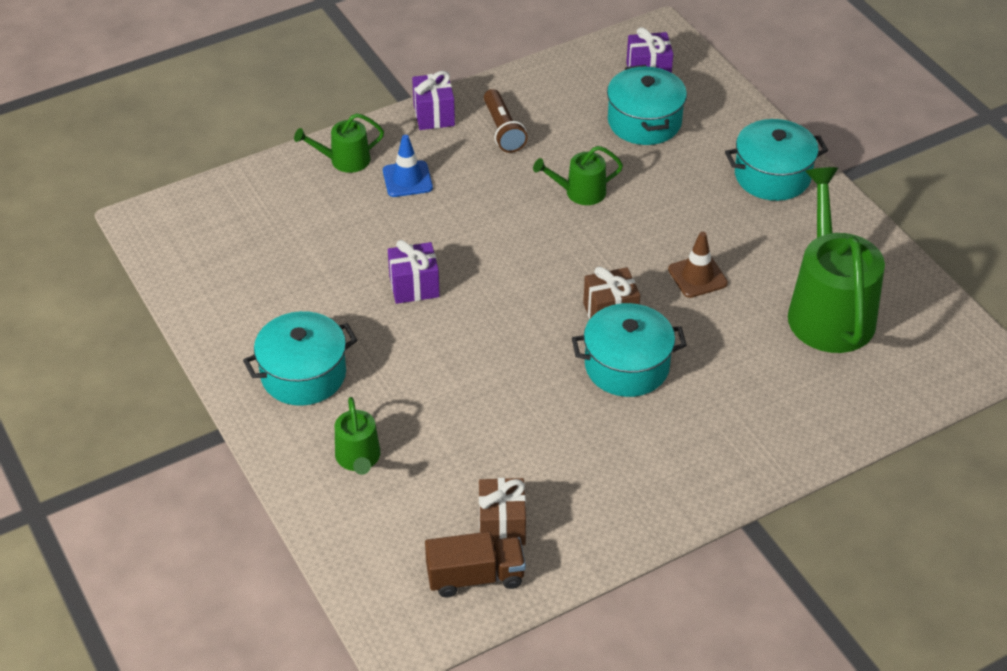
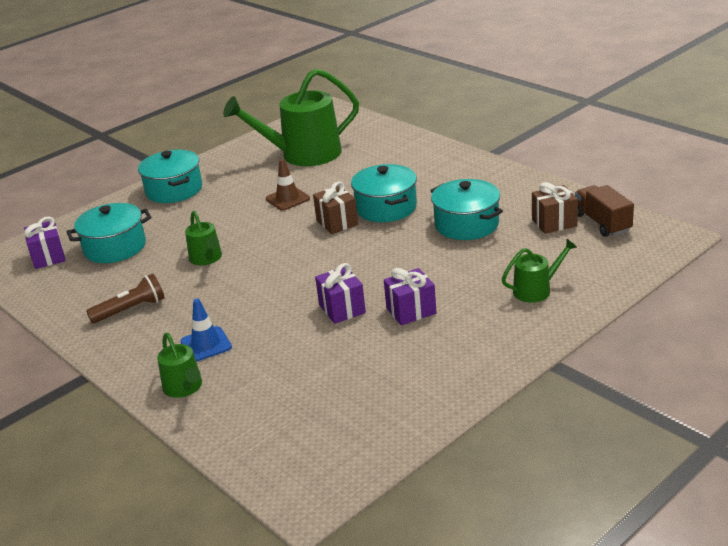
camera: 100 degrees left, 15 degrees down
turquoise pot [243,311,357,406] -> turquoise pot moved to [430,179,503,240]
purple gift [412,71,455,130] -> purple gift moved to [384,268,436,325]

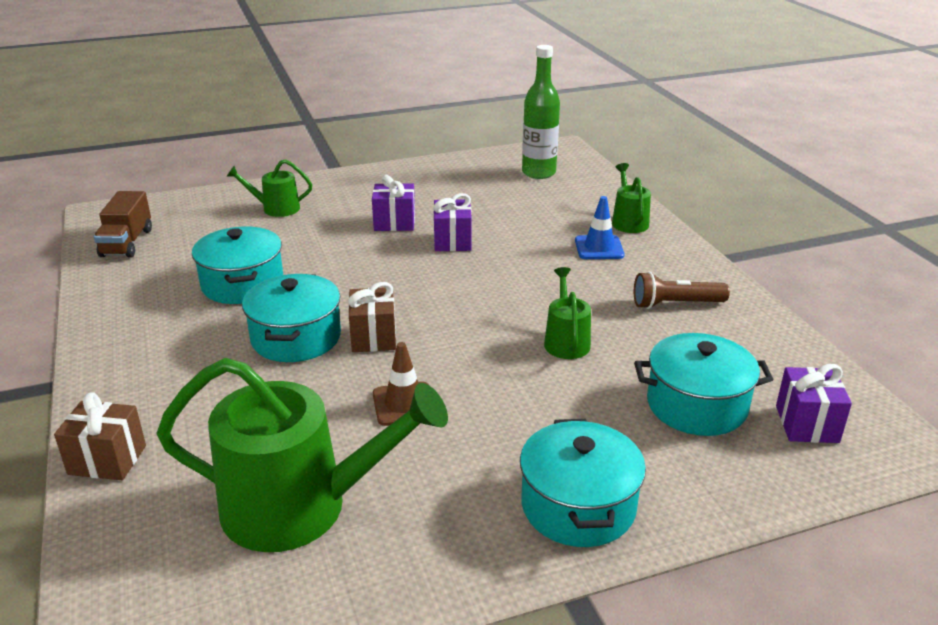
camera: 160 degrees left, 0 degrees up
brown gift [532,182,578,234] -> brown gift moved to [54,392,146,480]
none -> green bottle [522,45,560,179]

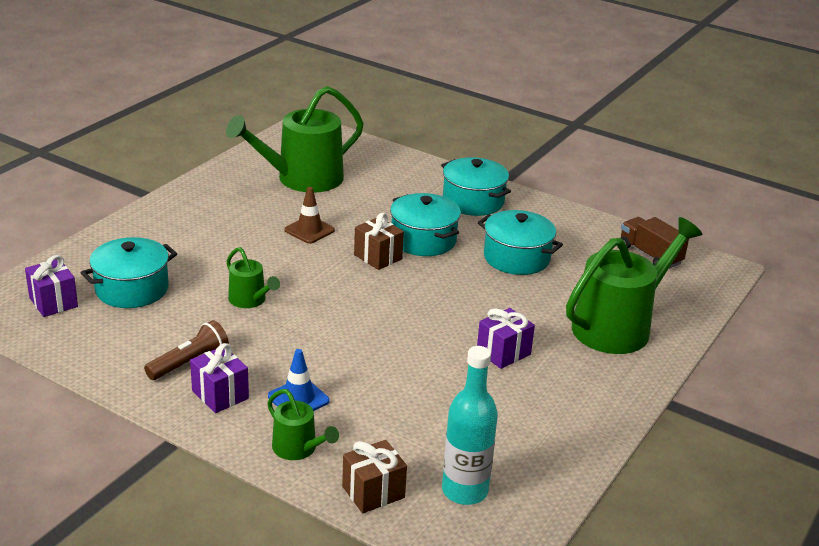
camera: 140 degrees right, 0 degrees up
brown gift [54,392,146,480] -> brown gift moved to [342,440,407,513]
green watering can [227,159,312,217] -> green watering can [566,217,702,354], size x2.07
purple gift [433,193,472,251] -> purple gift moved to [190,343,249,413]
turquoise pot [520,419,646,547] -> turquoise pot moved to [441,157,511,216]
green bottle [522,45,560,179] -> turquoise bottle [442,346,498,505]

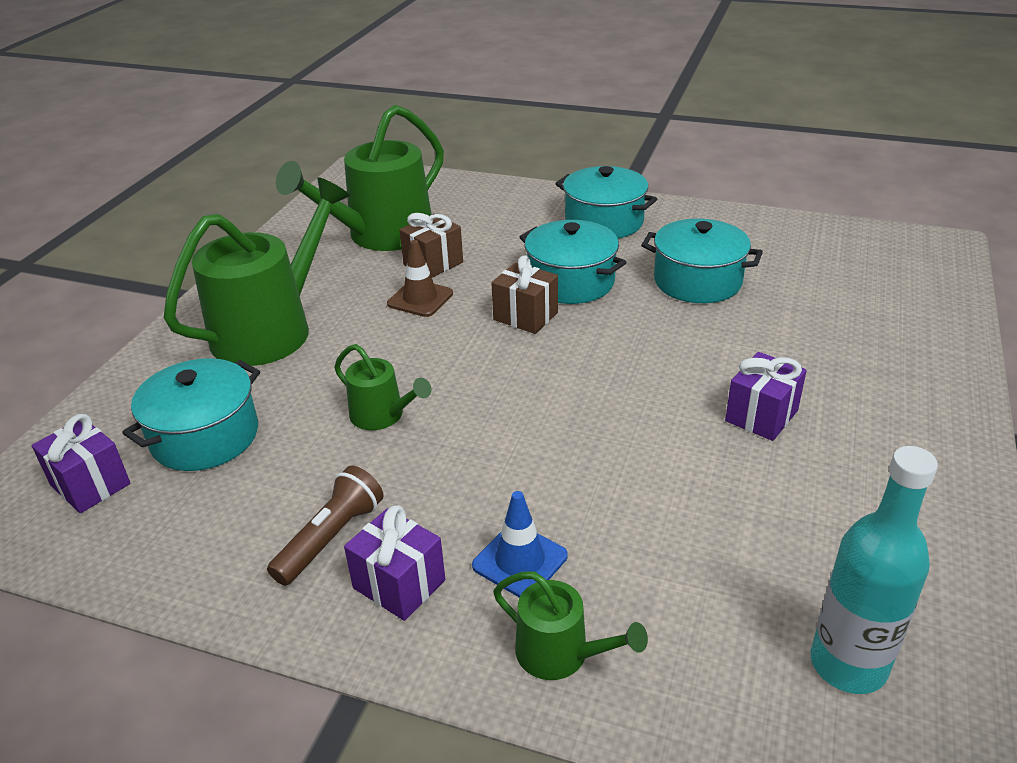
camera: 10 degrees left, 5 degrees up
brown gift [342,440,407,513] -> brown gift moved to [399,213,463,278]
green watering can [566,217,702,354] -> green watering can moved to [164,177,350,366]
brown truck [621,217,689,269] -> none

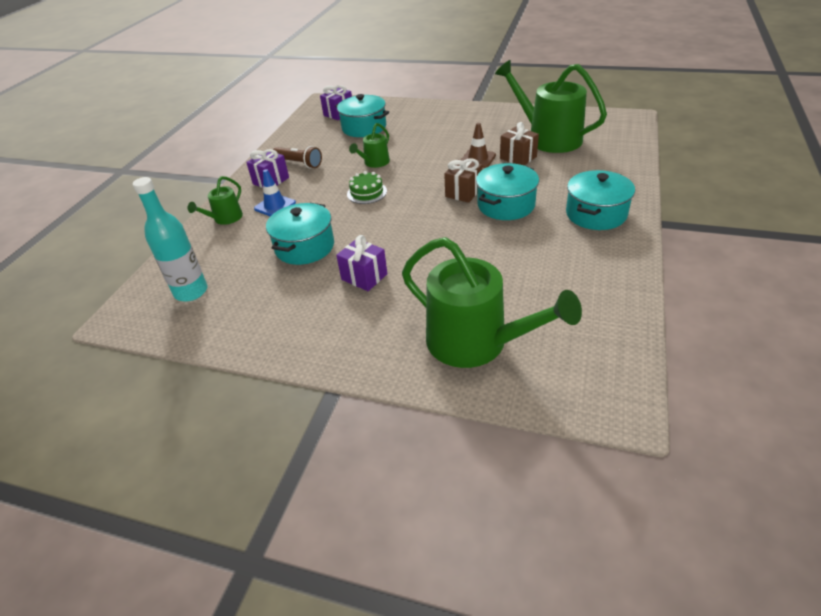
camera: 90 degrees right, 5 degrees up
green watering can [164,177,350,366] -> green watering can moved to [402,237,582,368]
turquoise pot [641,219,763,303] -> turquoise pot moved to [266,203,334,265]
none -> green cake [347,171,387,204]

